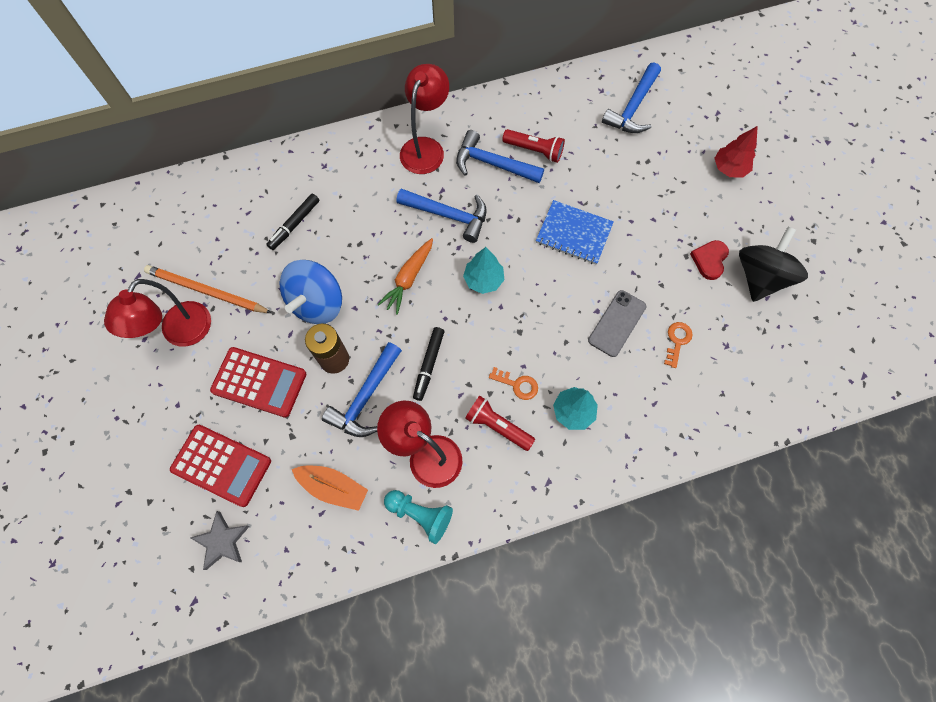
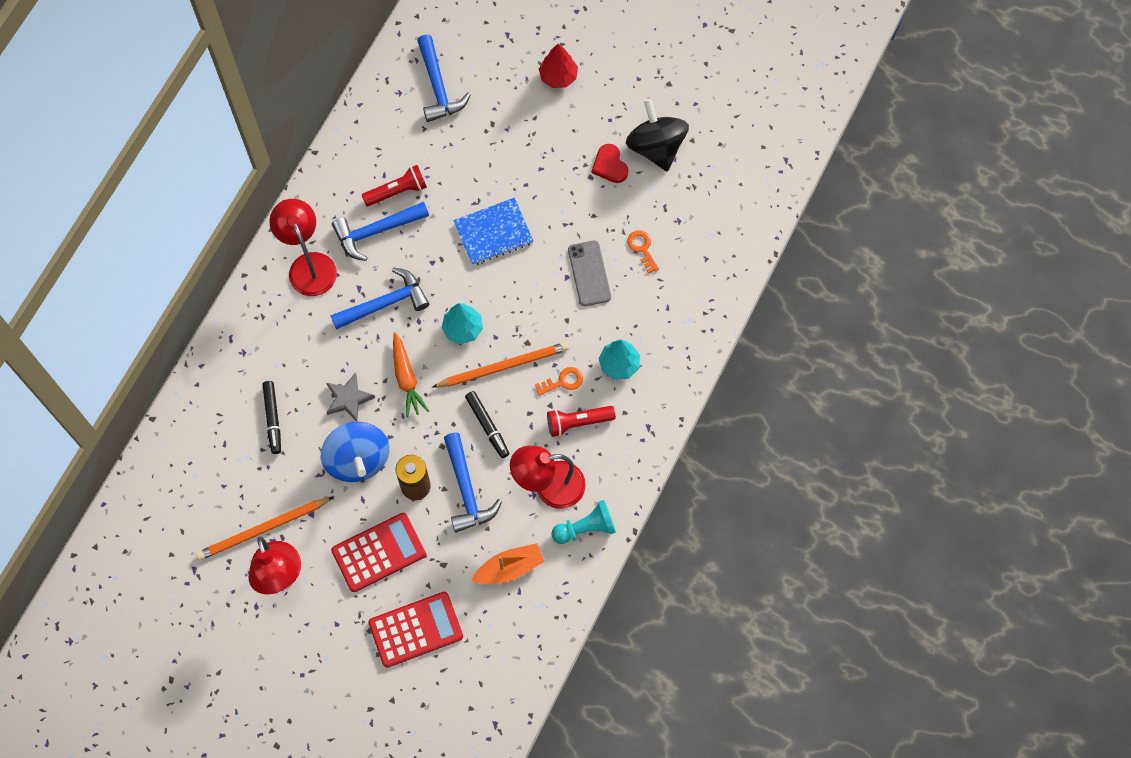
camera: 45 degrees left, 0 degrees up
grey star [191,511,250,570] -> grey star moved to [327,372,375,422]
none -> orange pencil [432,342,569,388]

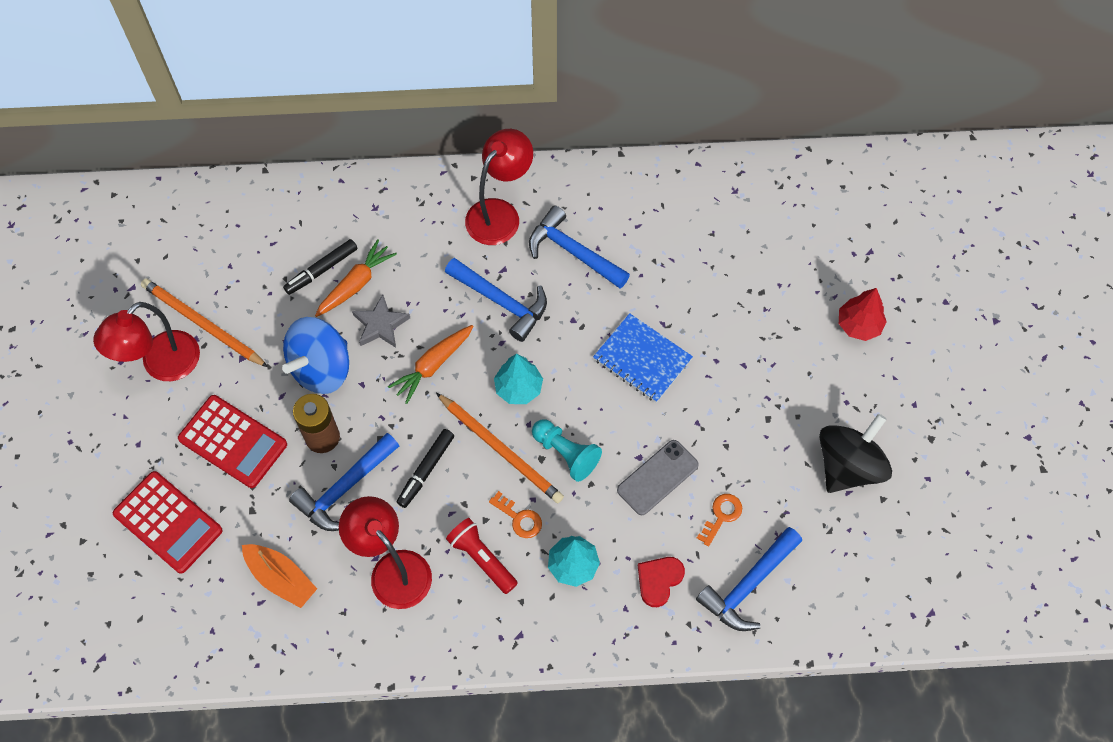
camera: 60 degrees right, 5 degrees down
red flashlight [362,165,427,206] -> none
blue hammer [417,34,471,122] -> blue hammer moved to [696,527,802,631]
turquoise pawn [551,500,616,544] -> turquoise pawn moved to [532,419,602,482]
red heart [592,144,628,183] -> red heart moved to [638,557,685,607]
none -> orange carrot [315,239,397,317]

